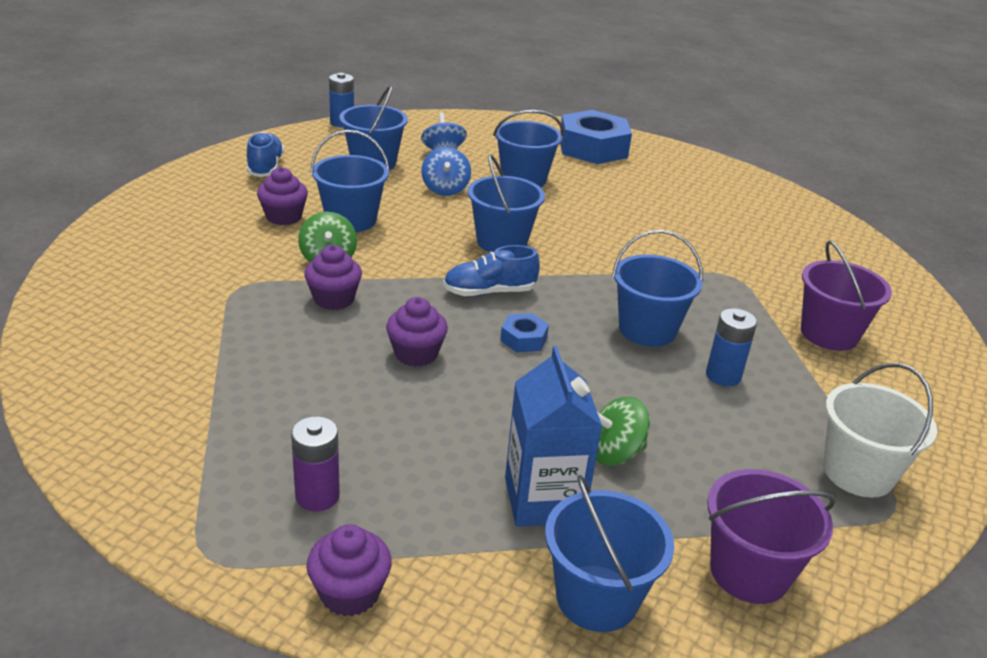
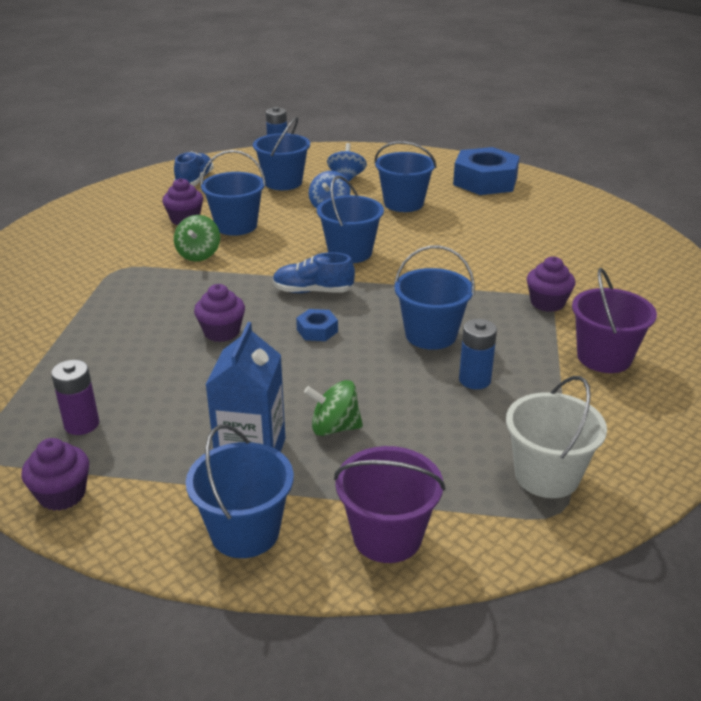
camera: 20 degrees right, 0 degrees up
purple cupcake [304,245,362,310] -> purple cupcake moved to [527,257,576,312]

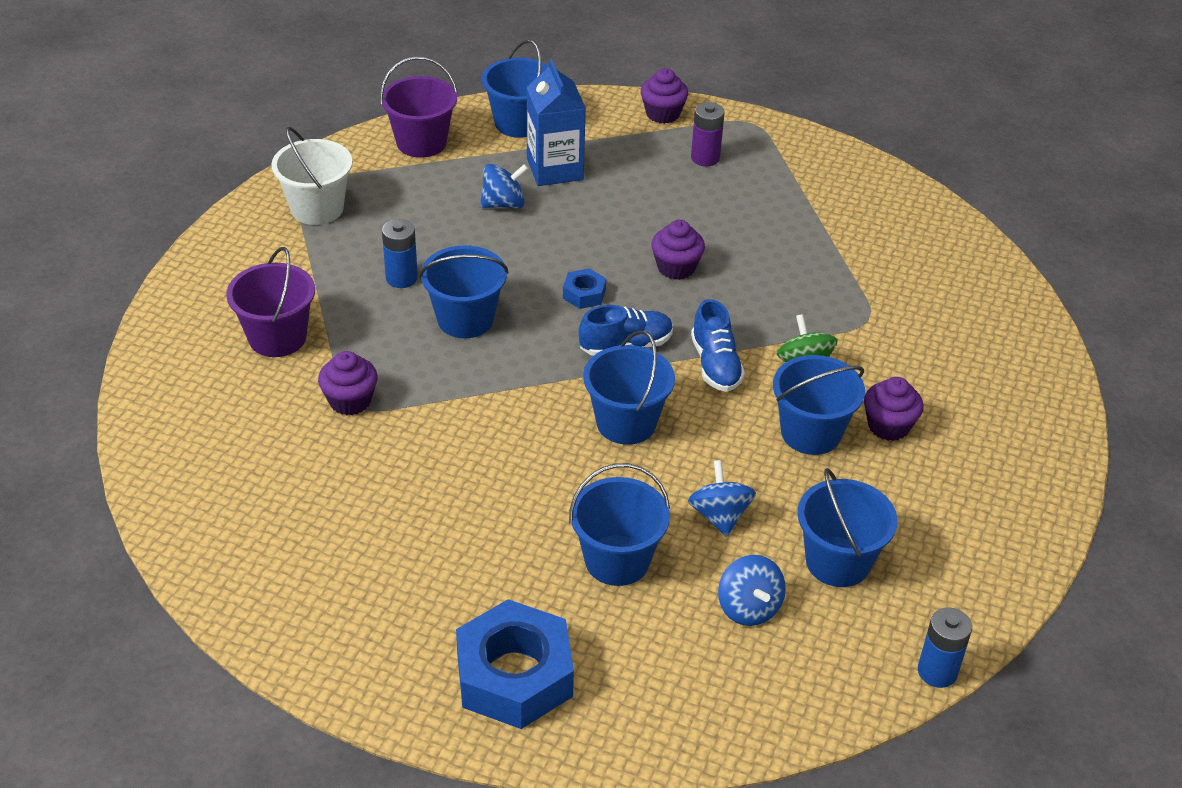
camera: 155 degrees right, 10 degrees up
blue shoe [174,151,214,186] -> blue shoe moved to [691,299,745,392]
green spinning top [304,380,363,436] -> blue spinning top [480,164,529,209]

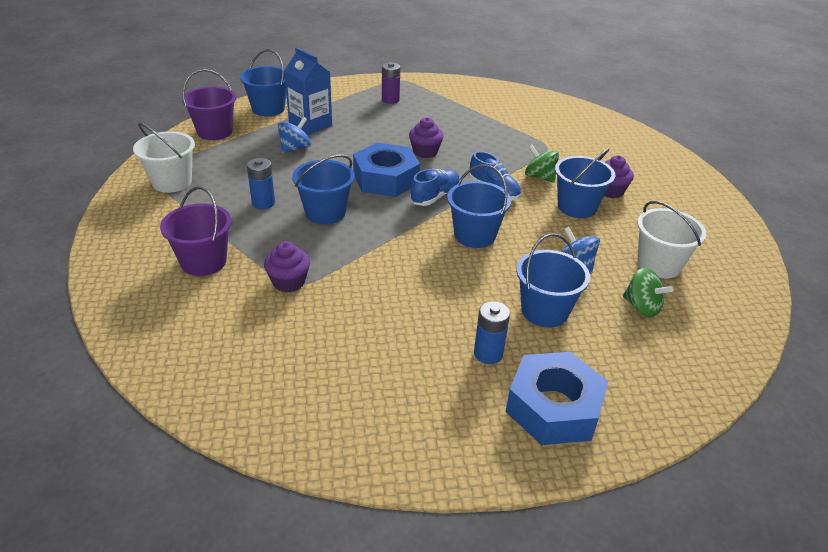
camera: 30 degrees left, 5 degrees down
blue nut [563,268,606,309] -> blue nut [353,143,420,197], size x2.22
purple cupcake [641,68,688,124] -> none
blue spinning top [718,555,786,626] -> green spinning top [623,268,673,317]
blue bucket [797,468,898,587] -> white bucket [637,201,706,278]
blue battery [918,607,972,688] -> blue battery moved to [474,301,510,364]

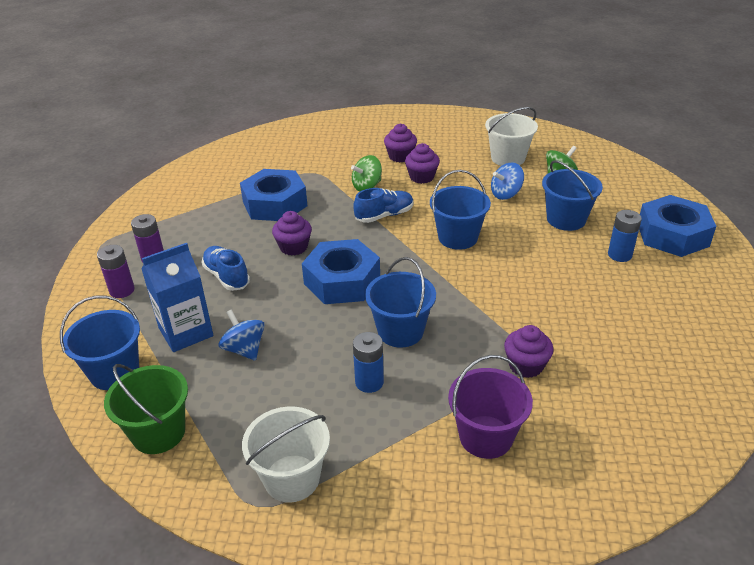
camera: 75 degrees left, 0 degrees up
purple bucket [182,69,236,140] -> green bucket [104,364,188,454]
blue shoe [410,169,460,206] -> blue shoe moved to [201,246,250,291]
blue bucket [555,148,615,218] -> purple cupcake [405,143,440,184]
none -> purple battery [97,245,135,298]
none -> blue nut [240,169,308,221]

